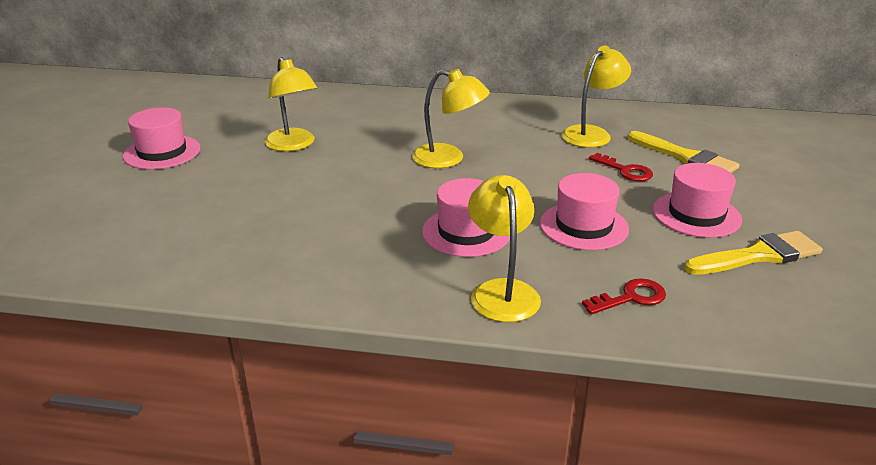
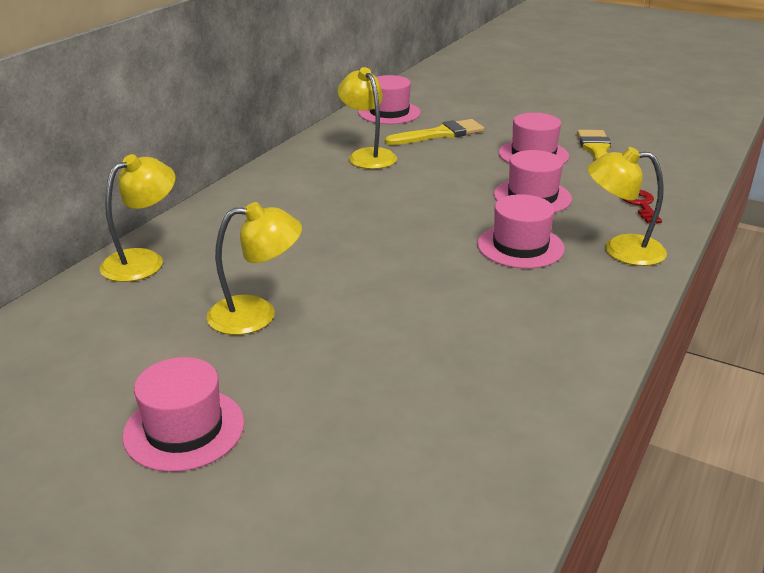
camera: 70 degrees left, 0 degrees up
yellow lamp [412,69,490,168] -> yellow lamp moved to [100,154,175,282]
red key [589,153,653,181] -> none
none -> pink hat [358,75,421,124]

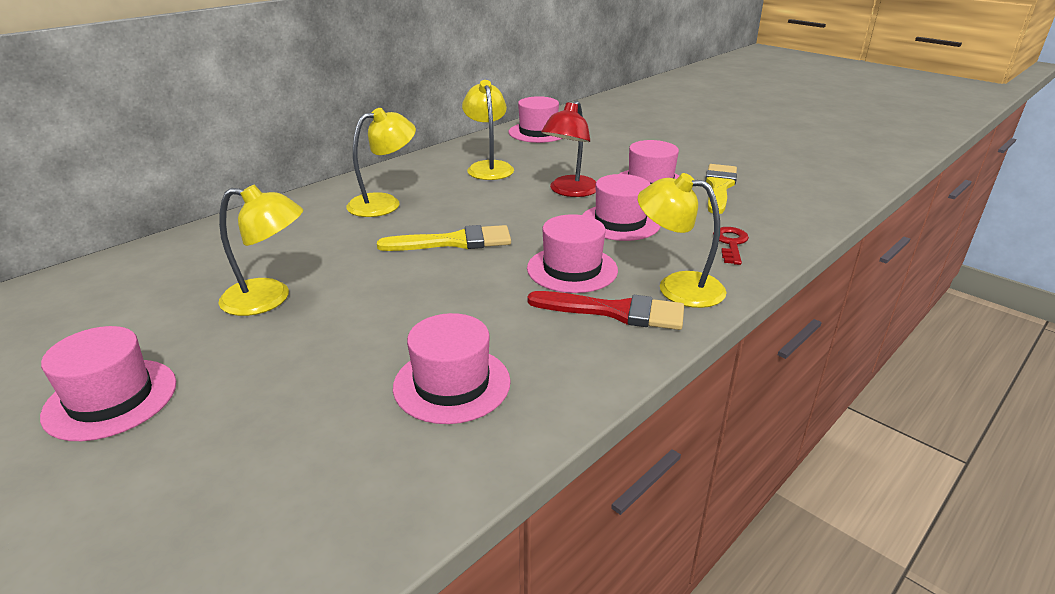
camera: 15 degrees right, 0 degrees up
yellow lamp [100,154,175,282] -> yellow lamp moved to [346,108,416,217]
yellow brush [385,119,484,145] -> yellow brush moved to [377,225,511,251]
none -> pink hat [393,313,511,424]
none -> red brush [527,291,684,330]
none -> red lamp [541,101,596,197]

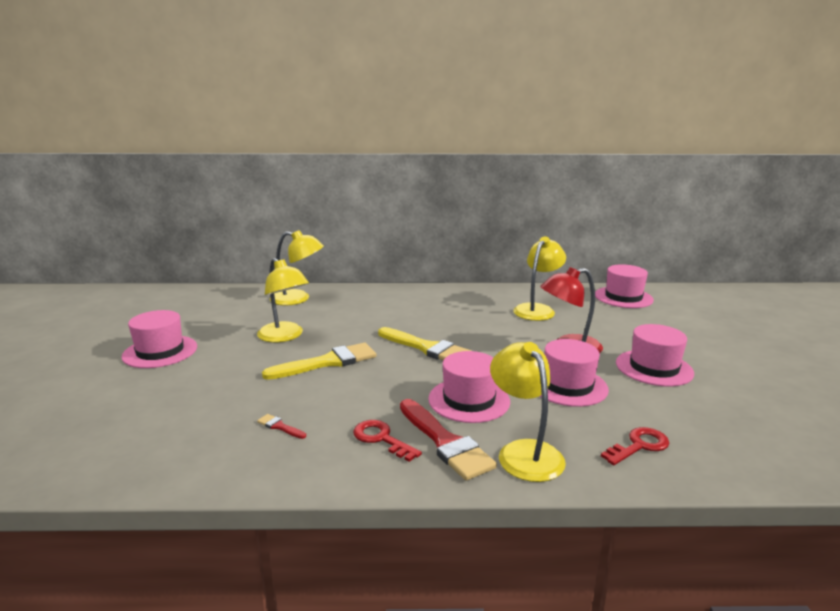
camera: 45 degrees right, 10 degrees down
yellow lamp [346,108,416,217] -> yellow lamp moved to [270,230,324,305]
pink hat [393,313,511,424] -> red brush [257,414,306,439]
yellow brush [705,164,737,214] -> yellow brush moved to [262,343,376,380]
none -> red key [353,420,422,462]

